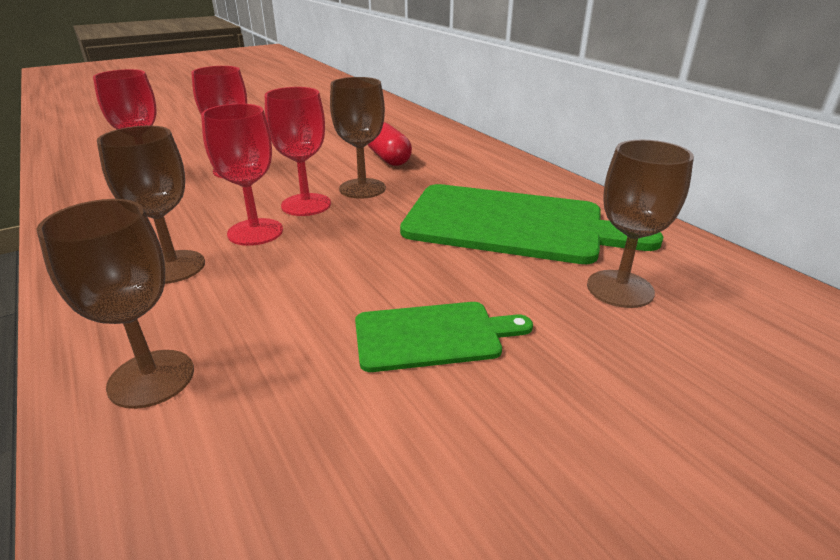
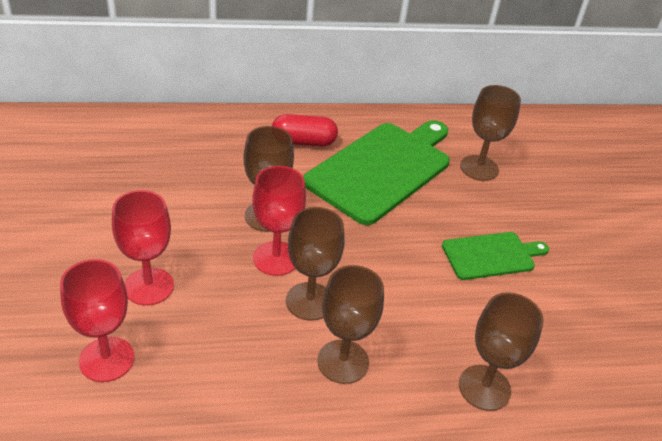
camera: 70 degrees left, 10 degrees up
red goblet [201,104,283,246] -> brown goblet [286,207,345,321]
green cutting board [355,302,533,372] -> green cutting board turned 60 degrees clockwise [442,232,549,280]
red capsule [368,122,412,166] -> red capsule moved to [272,114,338,146]

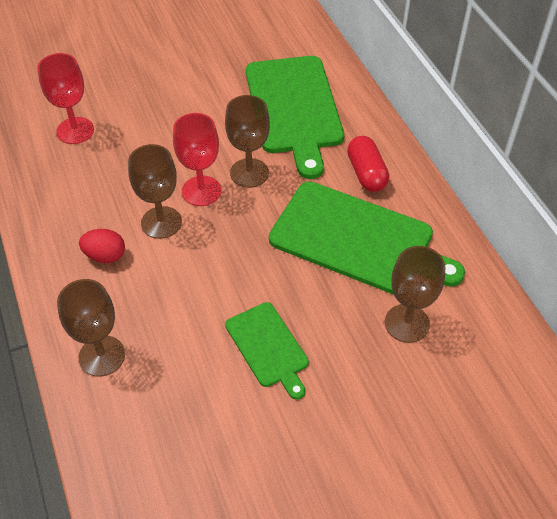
camera: 80 degrees right, 10 degrees up
red goblet [112,190,174,306] -> none
brown goblet [317,265,384,384] -> red egg [79,229,125,263]
none -> green cutting board [246,56,344,179]

